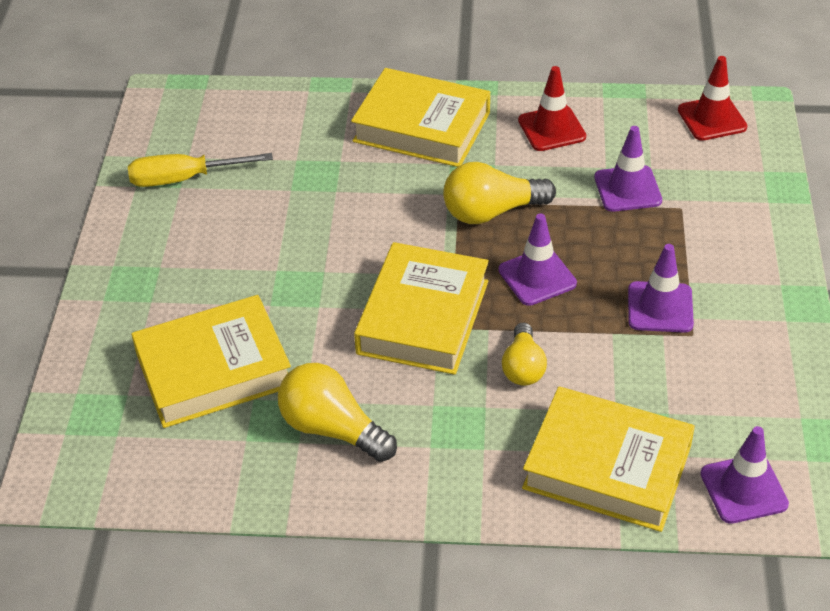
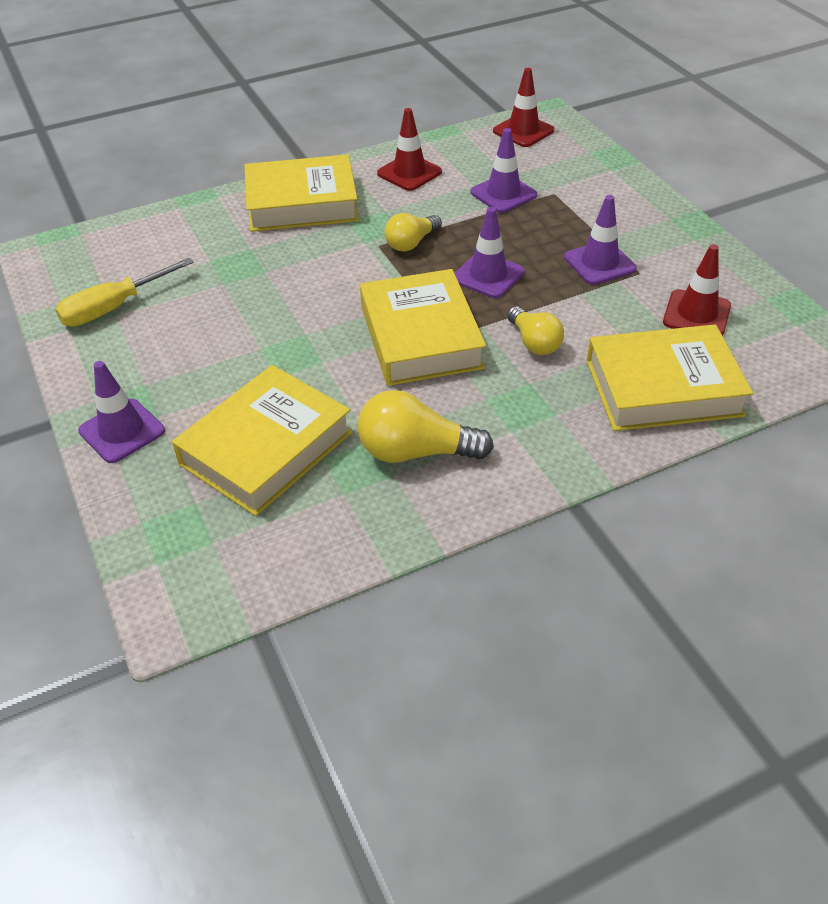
camera: 30 degrees left, 0 degrees up
yellow light bulb [443,162,556,224] -> yellow light bulb [384,213,442,252], size x0.65
purple traffic cone [700,426,789,524] -> purple traffic cone moved to [78,361,165,463]
none -> red traffic cone [663,244,731,336]

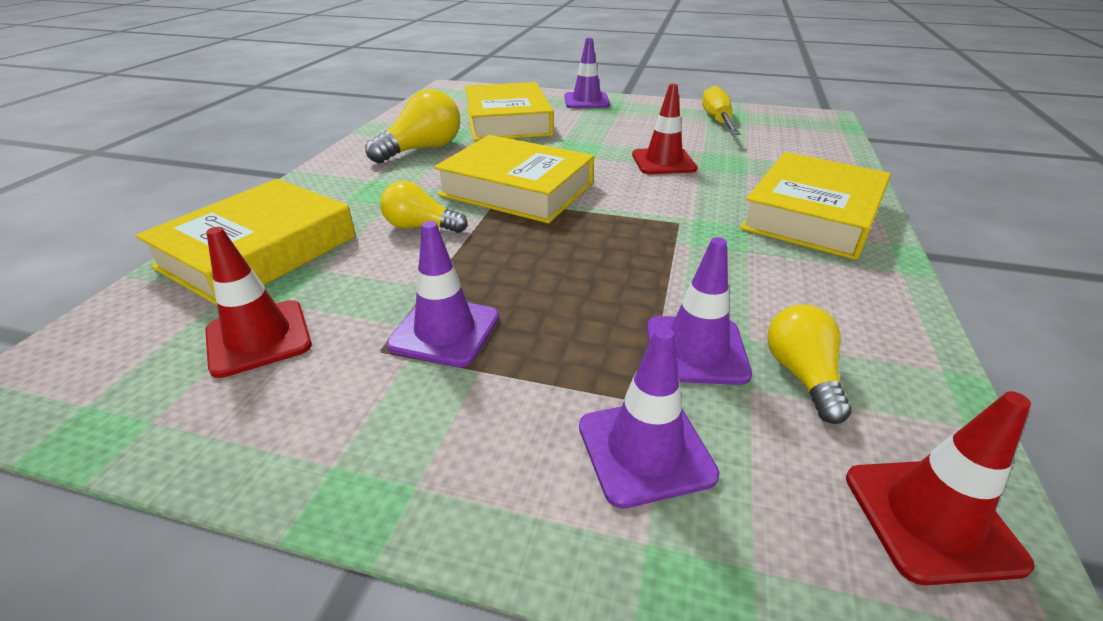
camera: 130 degrees right, 10 degrees down
red traffic cone [377,108,442,191] -> red traffic cone moved to [632,84,697,174]
yellow light bulb [384,213,442,252] -> yellow light bulb moved to [767,305,852,424]
purple traffic cone [454,207,524,298] -> purple traffic cone moved to [579,327,720,509]

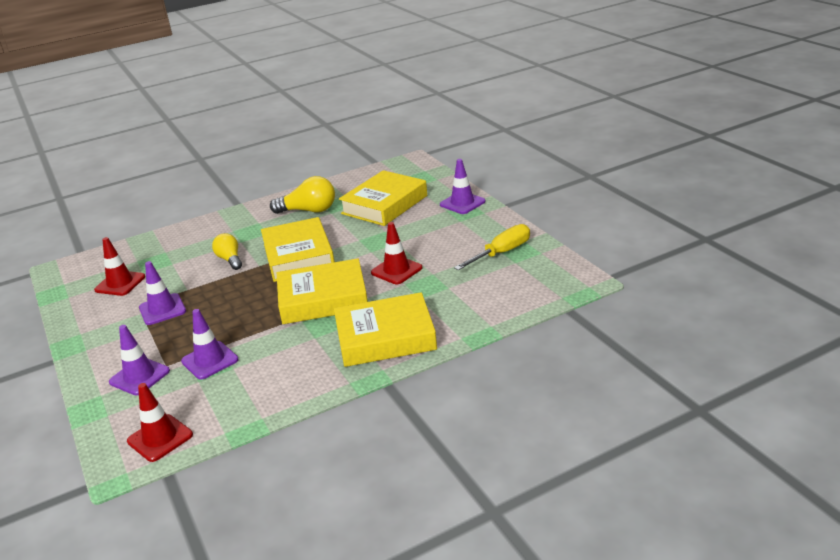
camera: 50 degrees right, 5 degrees down
yellow book [135,179,356,305] -> yellow book moved to [277,258,368,324]
yellow light bulb [767,305,852,424] -> none

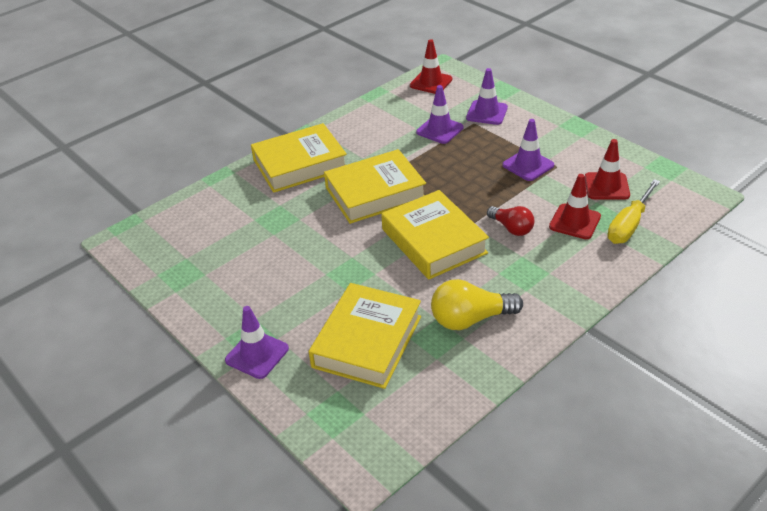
camera: 165 degrees right, 10 degrees up
yellow light bulb [212,233,242,270] -> red light bulb [487,206,534,236]
red traffic cone [371,222,422,284] -> red traffic cone moved to [549,174,601,239]
yellow screwdriver [454,224,530,270] -> yellow screwdriver moved to [607,179,660,244]

